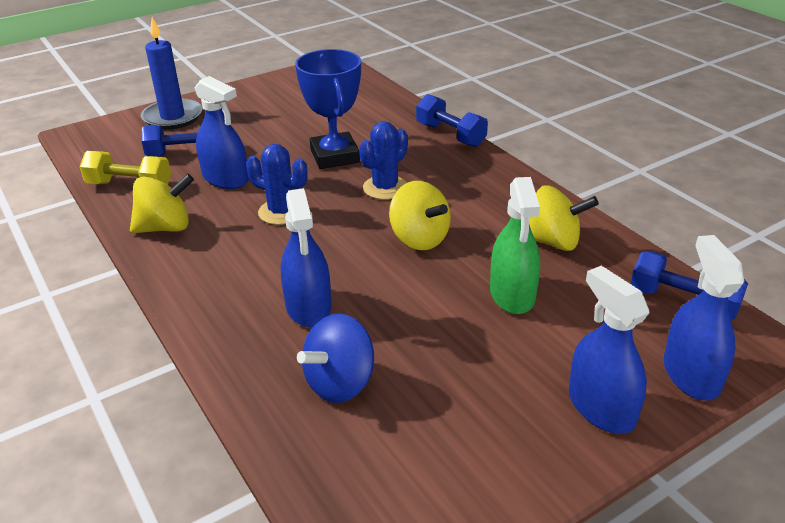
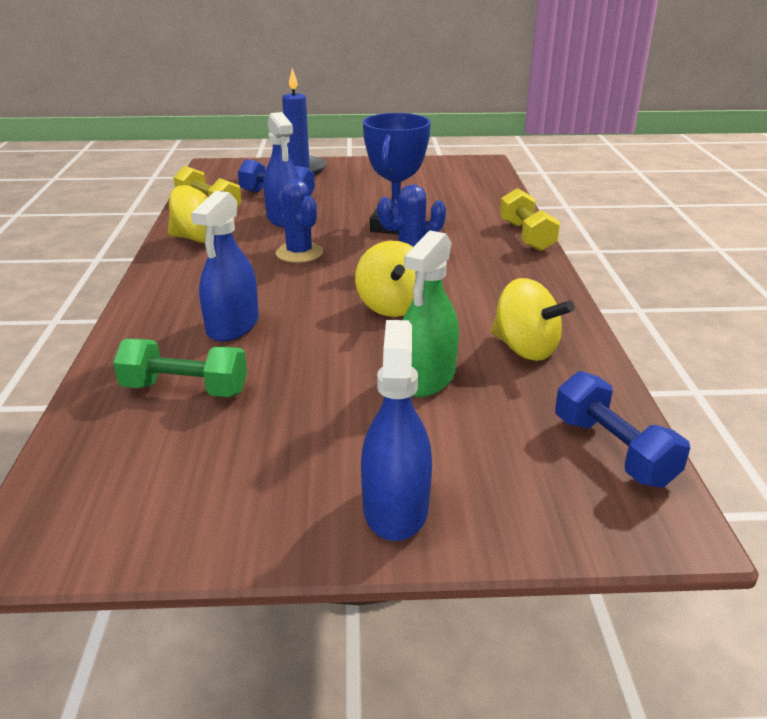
camera: 30 degrees right, 5 degrees down
blue spinning top [297,313,374,403] -> green dumbbell [113,339,247,397]
blue dumbbell [416,94,488,147] -> yellow dumbbell [500,188,560,251]
blue spray bottle [664,235,744,400] -> none

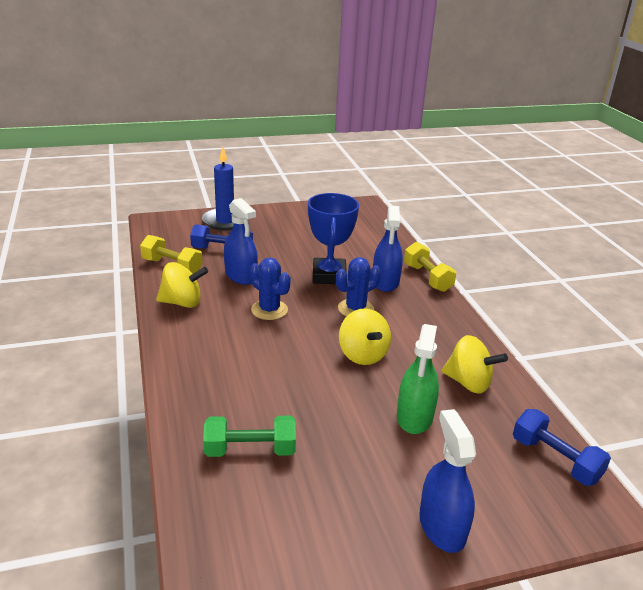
camera: 15 degrees left, 0 degrees up
blue spray bottle [191,191,259,342] -> blue spray bottle moved to [373,205,403,292]

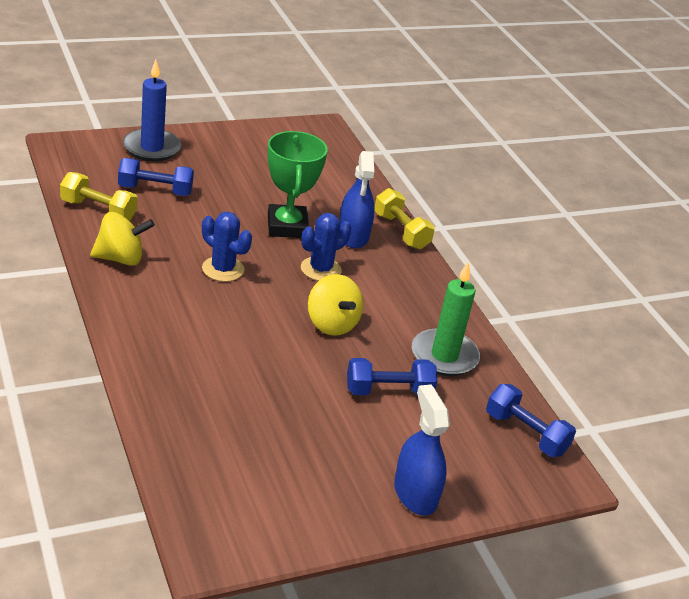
camera: 10 degrees left, 5 degrees up
green dumbbell [203,416,296,457] -> none
blue spray bottle [224,198,258,285] -> none
blue trophy [308,193,359,284] -> green trophy [267,131,328,238]
green spray bottle [397,324,439,434] -> blue dumbbell [347,358,437,395]
yellow spinning top [442,335,508,394] -> green candle [412,261,480,376]

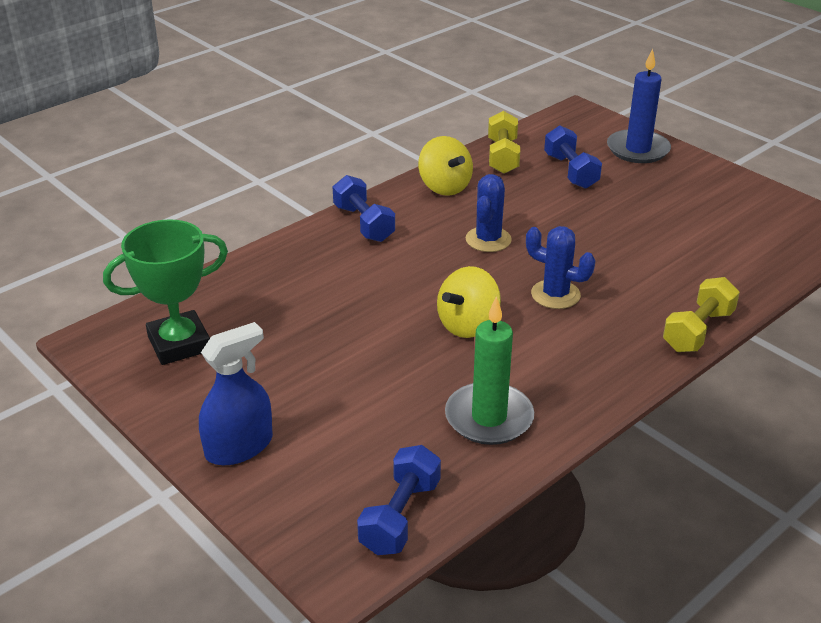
camera: 75 degrees right, 0 degrees up
green trophy [267,131,328,238] -> green trophy moved to [103,219,228,365]
blue spray bottle [339,151,375,248] -> none
blue dumbbell [347,358,437,395] -> blue dumbbell moved to [333,175,395,242]

